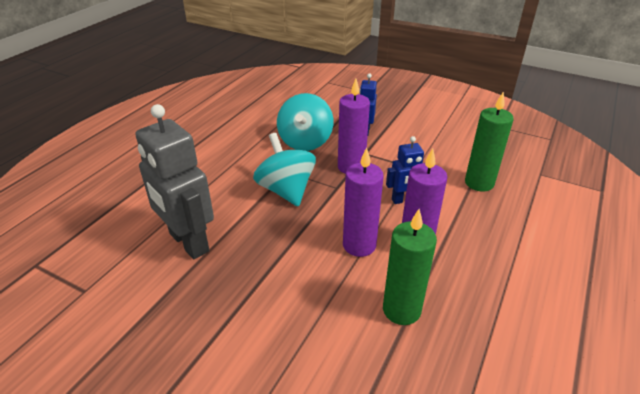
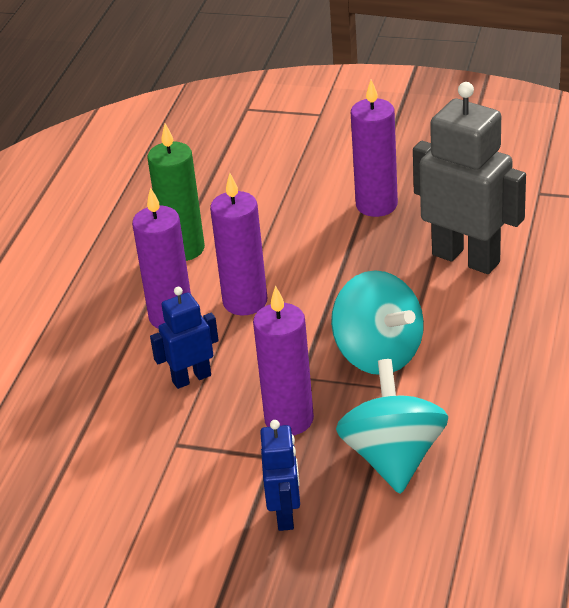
camera: 170 degrees right, 0 degrees up
green candle [465,92,514,192] -> none
none -> purple candle [351,80,398,217]

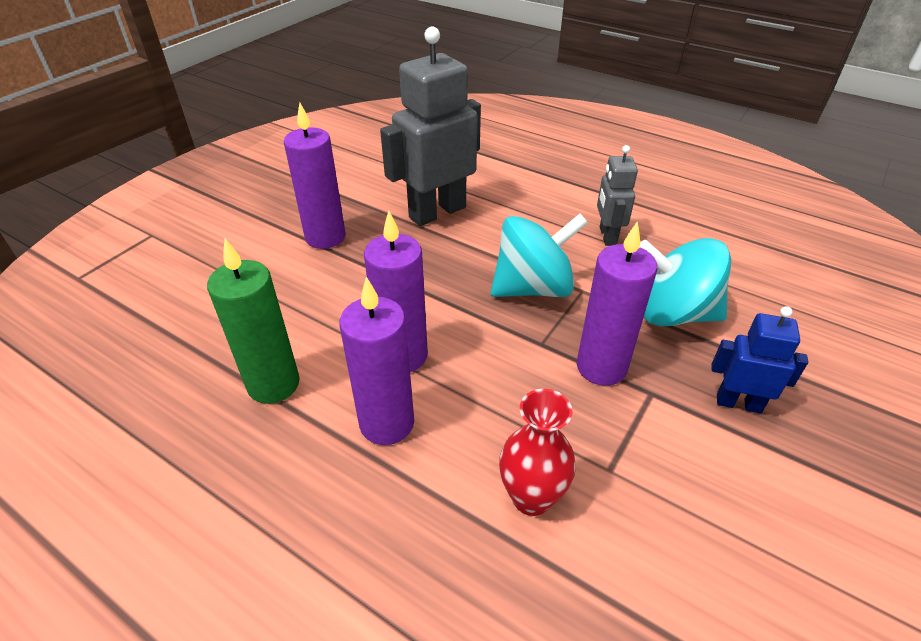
camera: 75 degrees left, 5 degrees up
blue robot [150,287,219,389] -> none
none -> red vase [499,389,576,516]
none -> grey robot [597,145,638,246]

